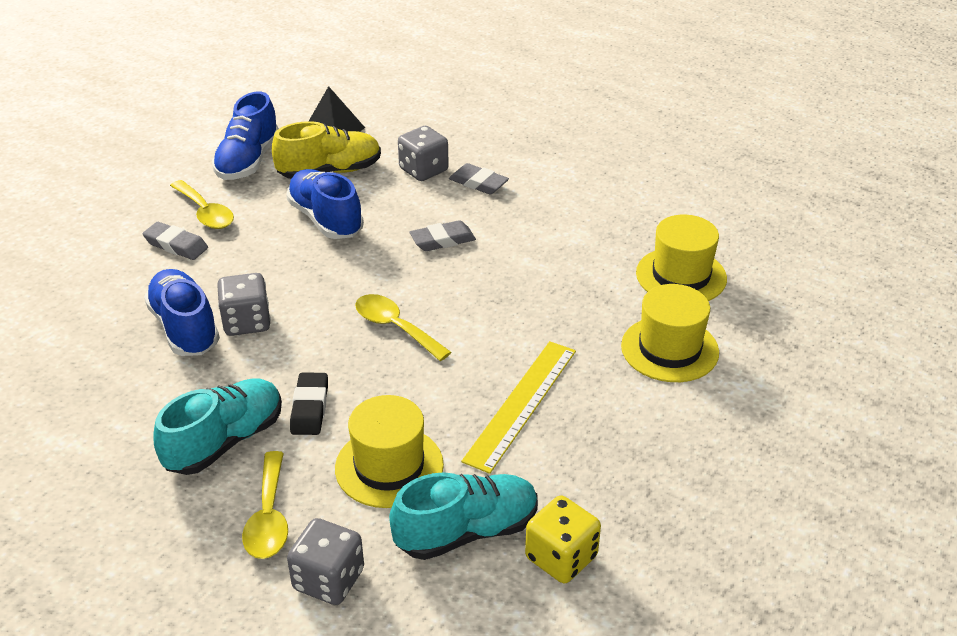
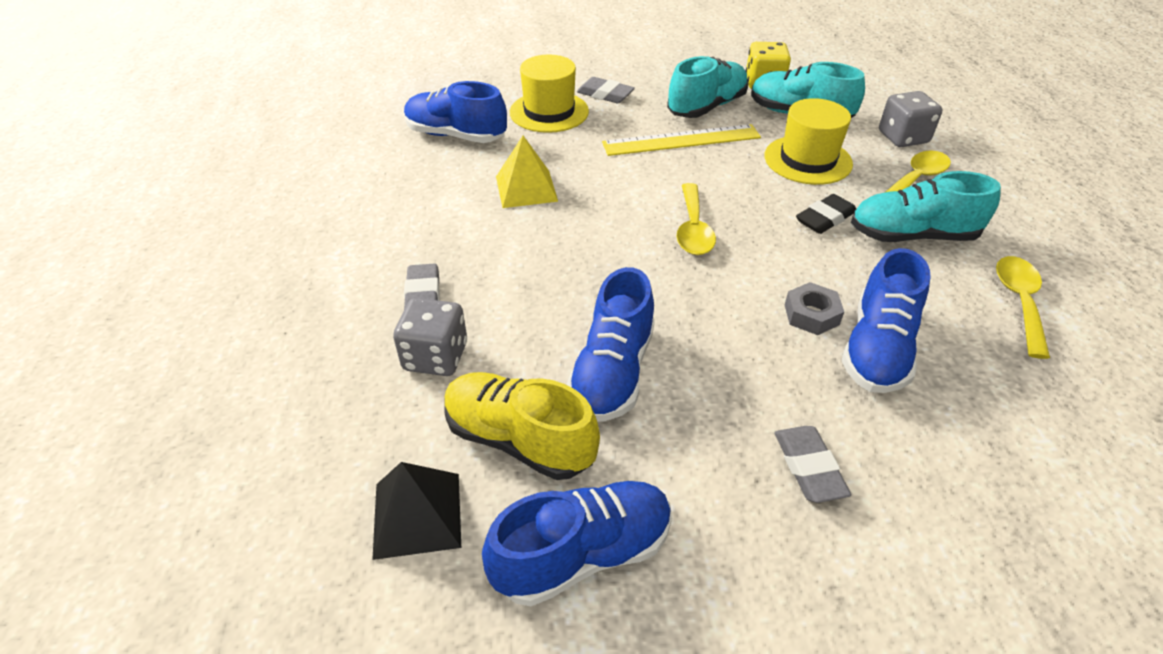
camera: 130 degrees left, 5 degrees up
yellow spoon [170,180,234,229] -> yellow spoon moved to [996,256,1050,359]
grey dice [217,273,271,336] -> grey nut [785,282,844,335]
grey eraser [409,220,476,251] -> grey eraser moved to [577,77,635,103]
yellow hat [636,215,727,301] -> blue shoe [404,81,507,143]
none -> yellow pyramid [496,136,558,208]
none -> turquoise shoe [667,56,749,118]

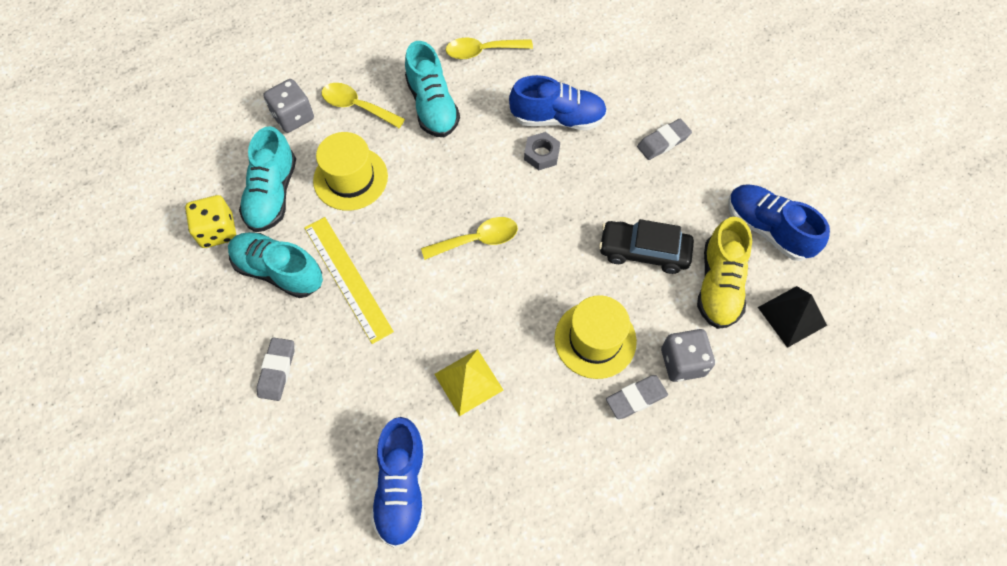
camera: 110 degrees left, 20 degrees up
yellow hat [510,55,589,133] -> yellow hat moved to [554,295,637,379]
blue shoe [567,267,655,422] -> black car [599,219,694,274]
black eraser [796,194,856,234] -> none

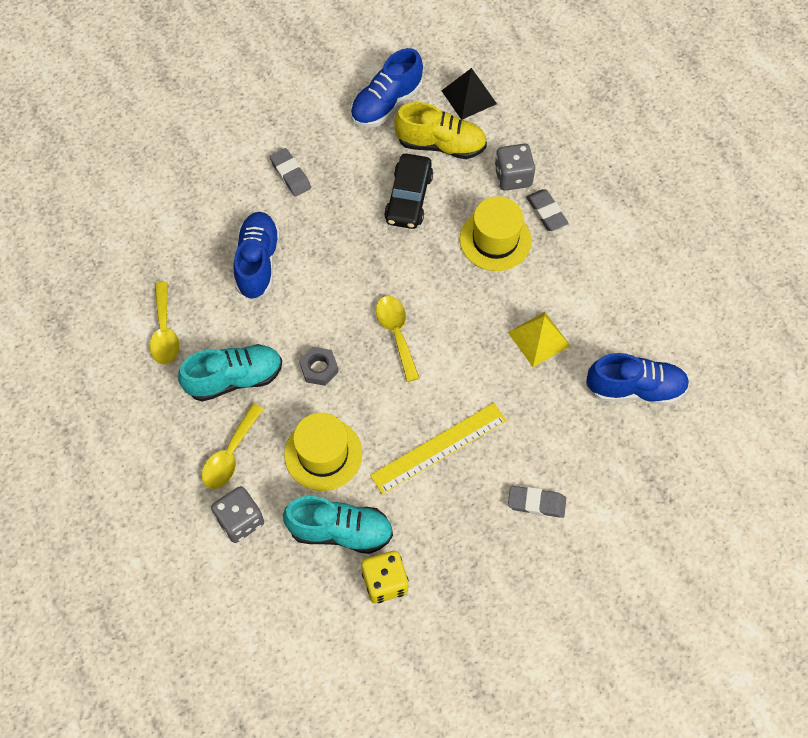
camera: 90 degrees left, 0 degrees up
turquoise shoe [228,232,323,298] -> none
grey nut [524,132,560,170] -> grey nut moved to [299,347,338,386]

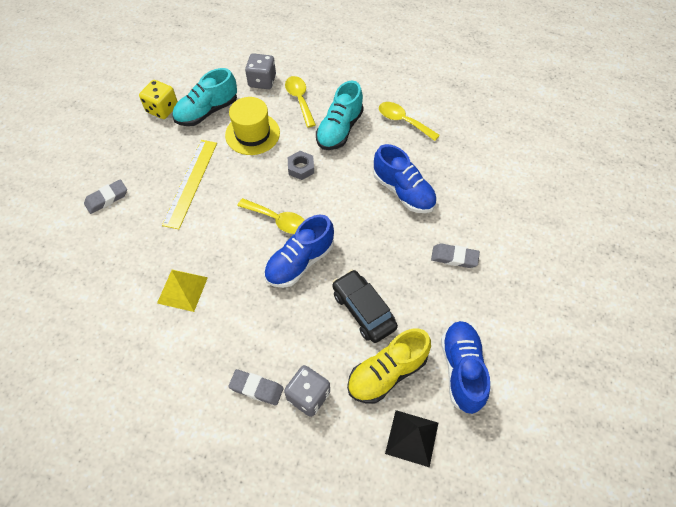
camera: 135 degrees right, 5 degrees down
yellow hat [460,196,532,271] -> none
blue shoe [586,353,689,405] -> blue shoe moved to [264,215,334,288]

